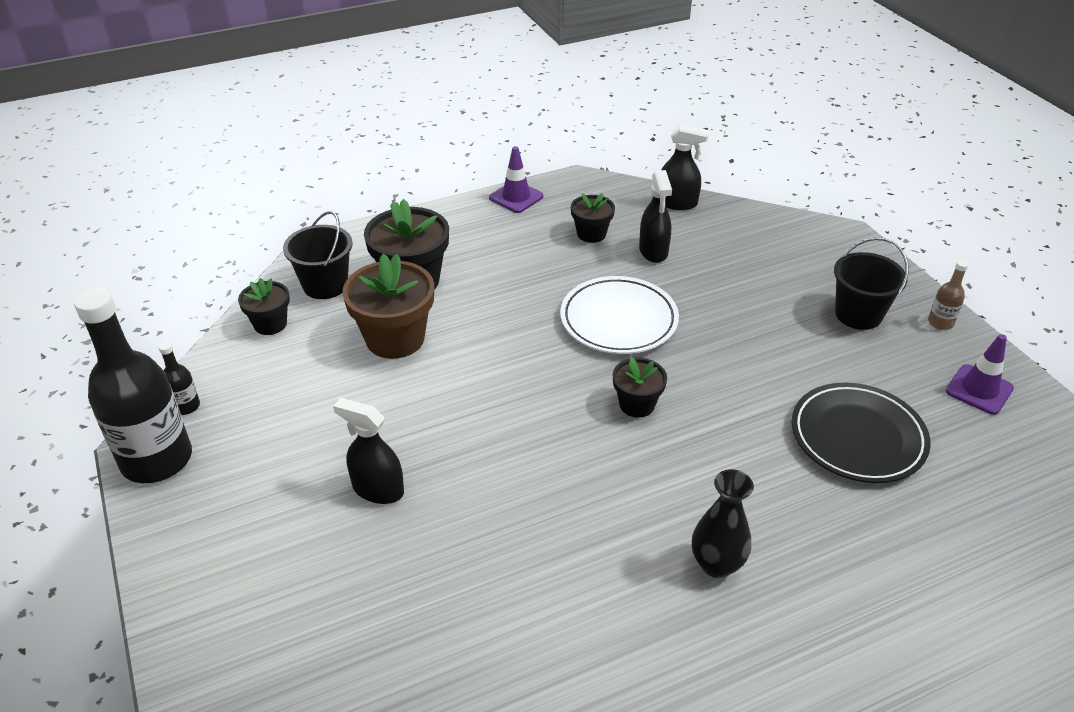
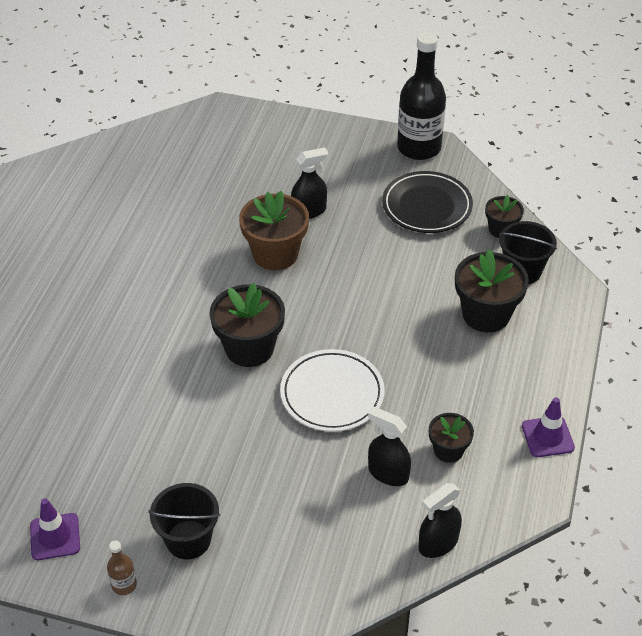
camera: 130 degrees right, 5 degrees up
black bottle [158,342,200,415] -> none
brown flower pot [342,254,434,359] -> brown flower pot moved to [239,191,309,270]
black flower pot [613,357,667,417] -> black flower pot [209,283,285,367], size x1.77
black vase [692,469,754,578] -> none
black plate [792,383,931,483] -> black plate moved to [382,171,473,233]

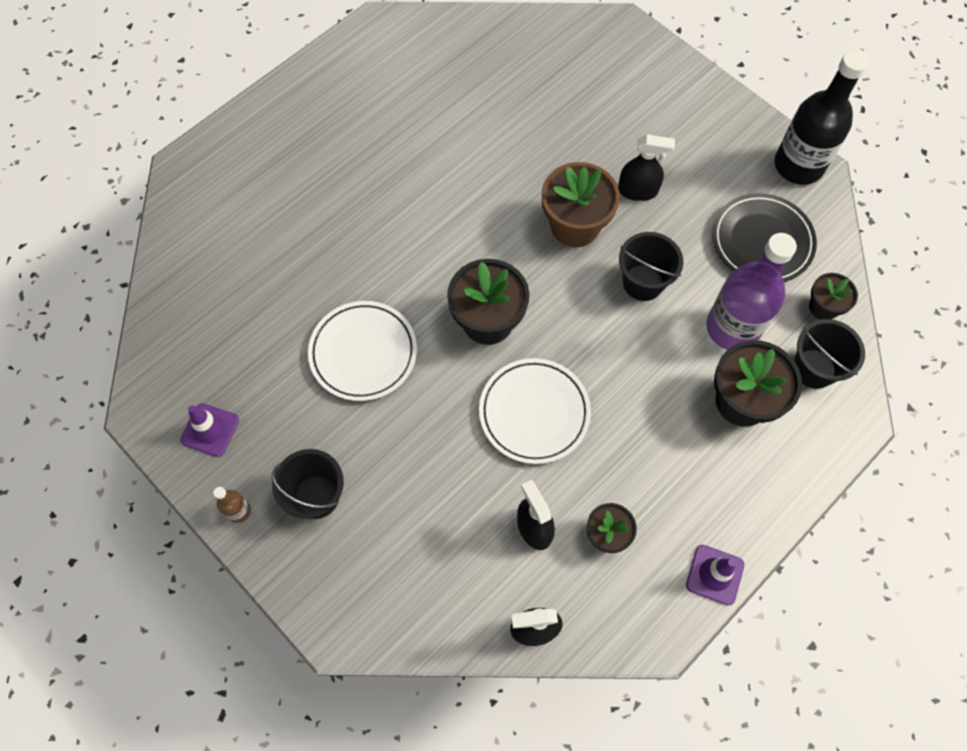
camera: 30 degrees right, 20 degrees up
none -> white plate [308,301,417,401]
none -> black bucket [619,232,683,301]
none -> purple bottle [706,233,797,350]

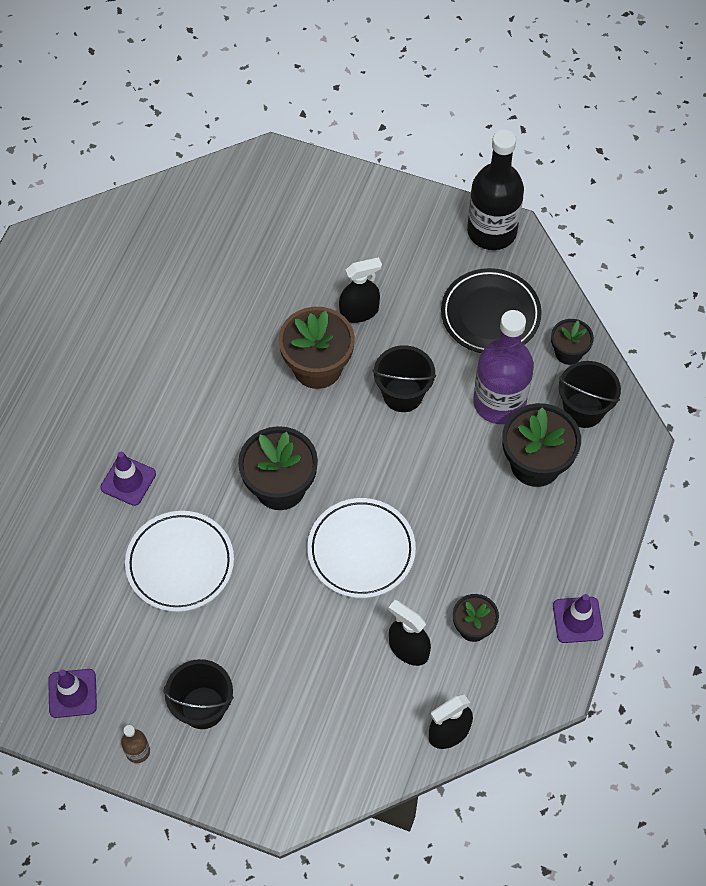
camera: 25 degrees left, 5 degrees down
none -> purple traffic cone [100,452,156,506]

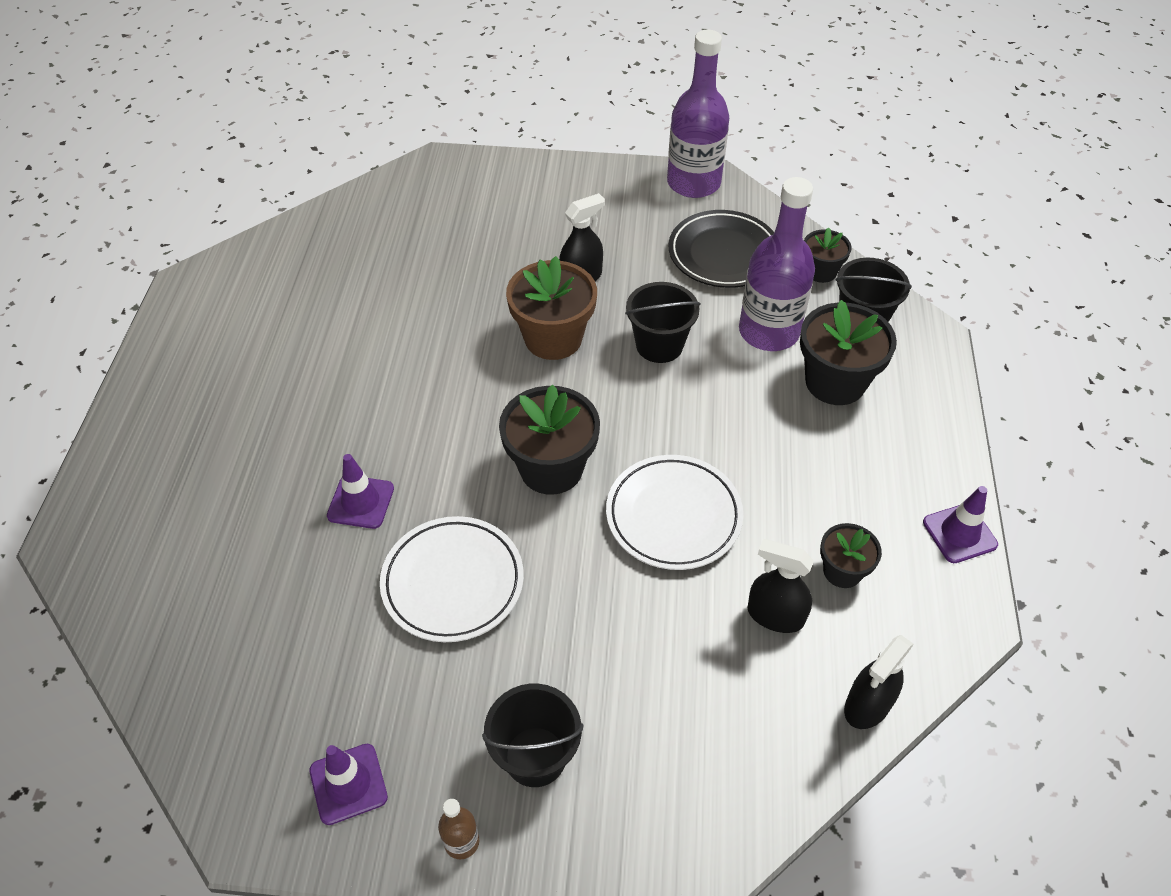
camera: 15 degrees left, 10 degrees down
black bottle [467,130,524,250] -> purple bottle [667,30,729,198]

